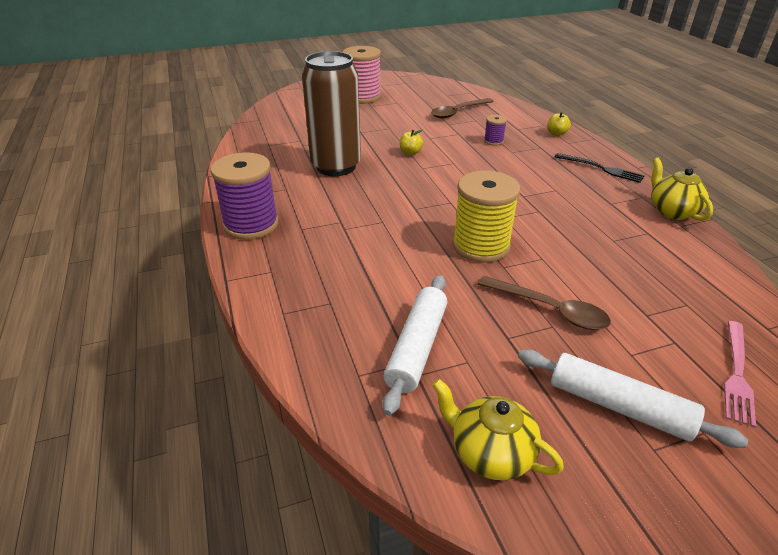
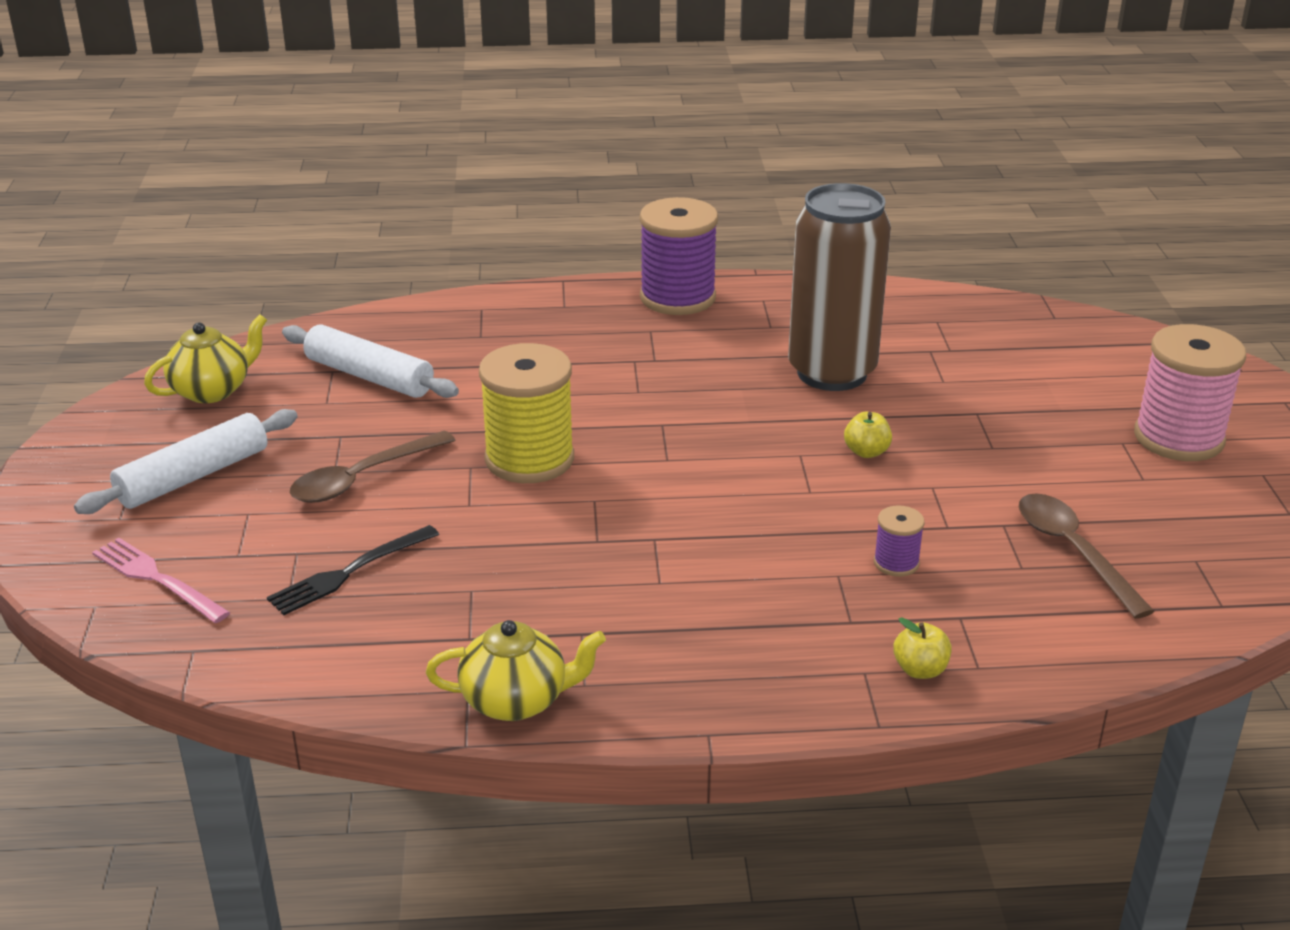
camera: 105 degrees right, 5 degrees down
black fork [554,153,645,183] -> black fork moved to [267,525,439,615]

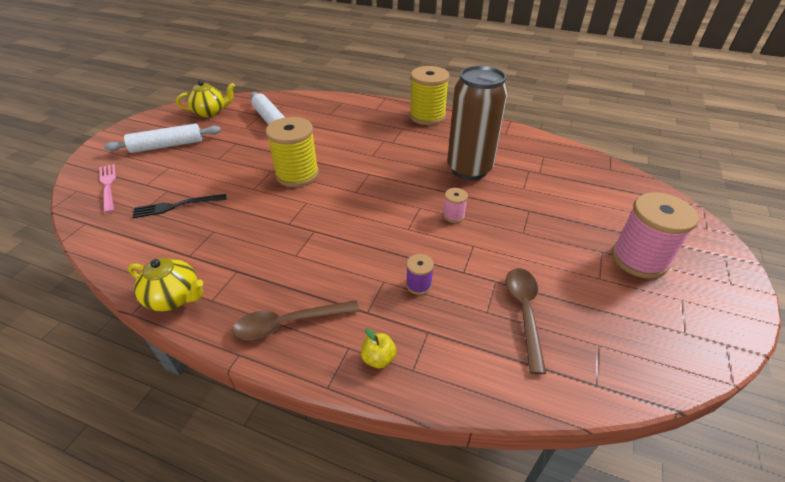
camera: 25 degrees right, 10 degrees up
brown spoon [290,431,456,503] -> brown spoon moved to [232,300,359,340]
purple spool [640,197,718,315] -> yellow spool [410,66,449,125]
yellow apple [844,412,892,458] -> pink spool [443,188,468,223]

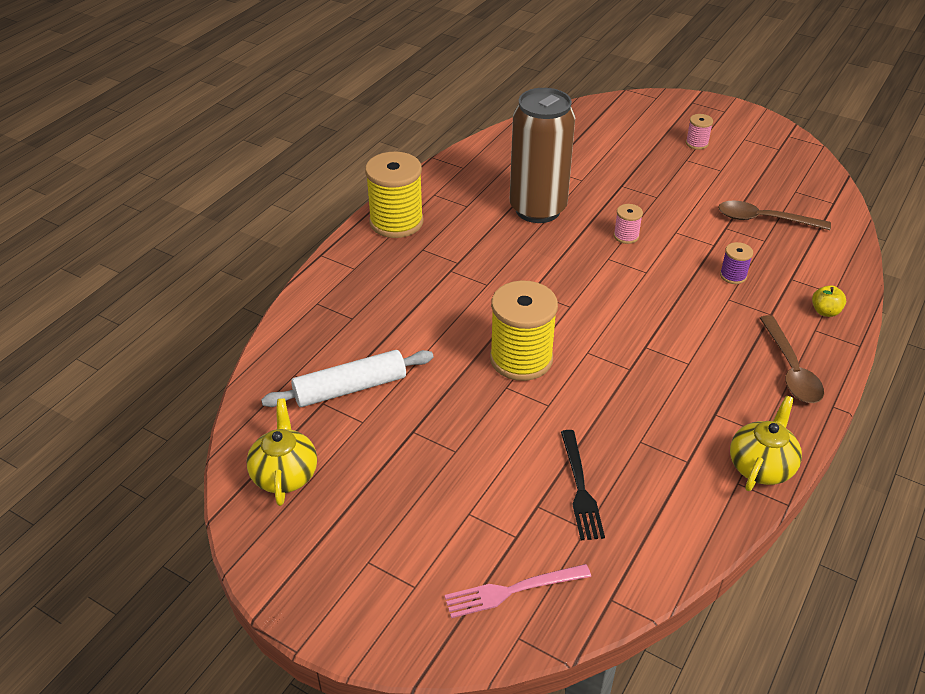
camera: 80 degrees left, 0 degrees up
white rolling pin [104,123,221,153] -> none
pink spool [612,192,698,279] -> pink spool [686,114,713,150], size x0.46

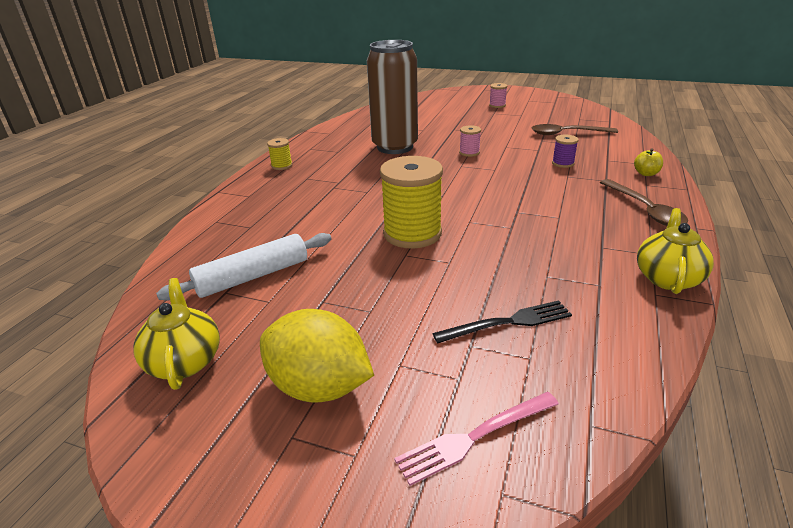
camera: 10 degrees left, 10 degrees down
yellow spool [365,152,424,238] -> yellow spool [267,138,293,170], size x0.46
black fork [561,430,605,540] -> black fork turned 90 degrees counterclockwise [432,300,572,343]
none -> yellow lemon [260,309,374,403]

